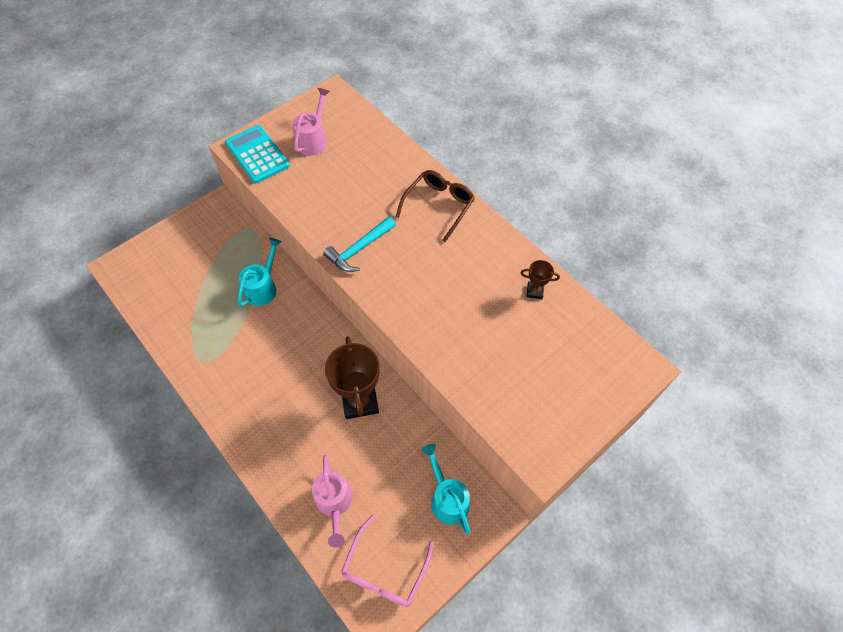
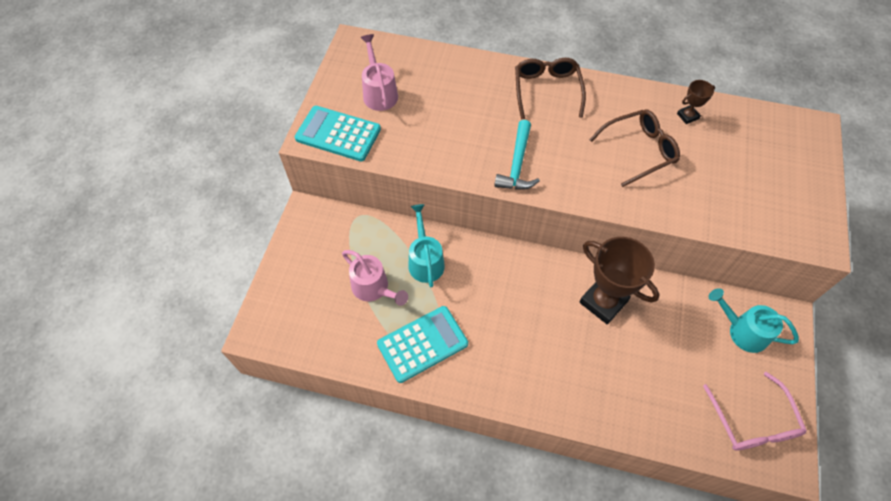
camera: 35 degrees left, 0 degrees up
pink watering can [312,455,353,548] -> pink watering can moved to [342,250,408,306]
none -> turquoise calculator [377,306,468,383]
none -> brown glasses [589,109,680,187]

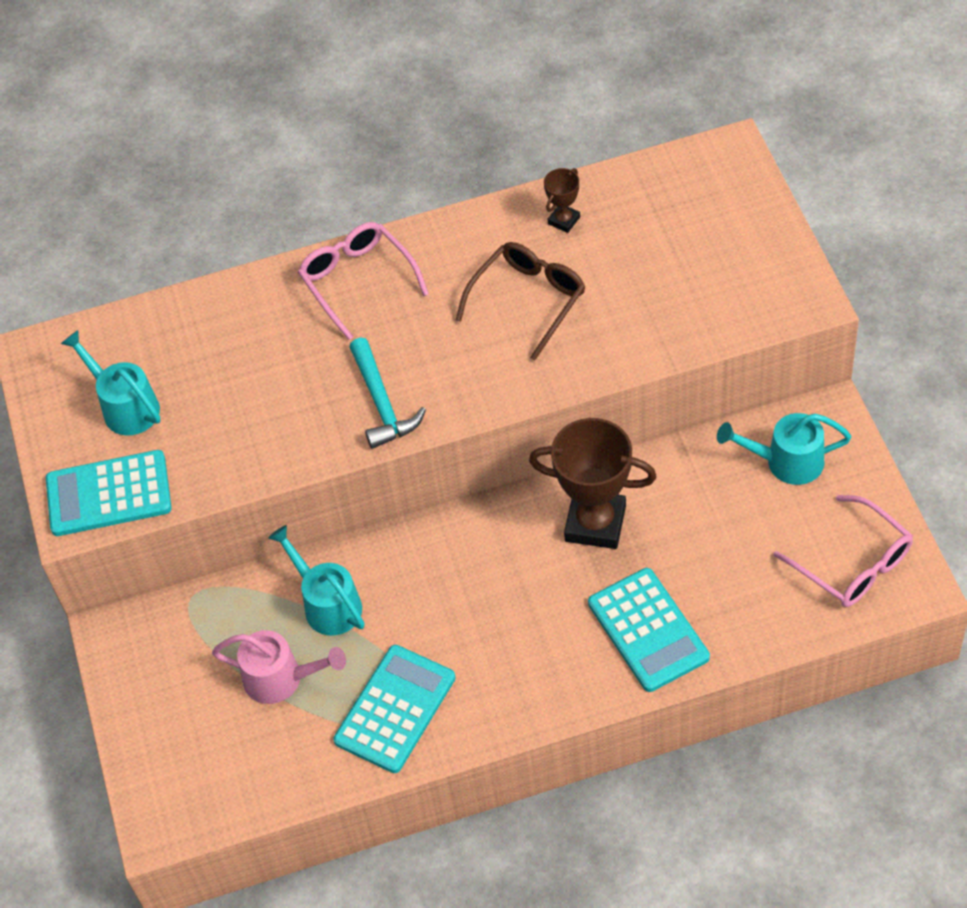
camera: 25 degrees left, 5 degrees down
pink watering can [360,34,398,111] -> turquoise watering can [61,330,161,435]
brown glasses [515,58,586,120] -> pink glasses [298,222,429,340]
none -> turquoise calculator [588,568,710,692]

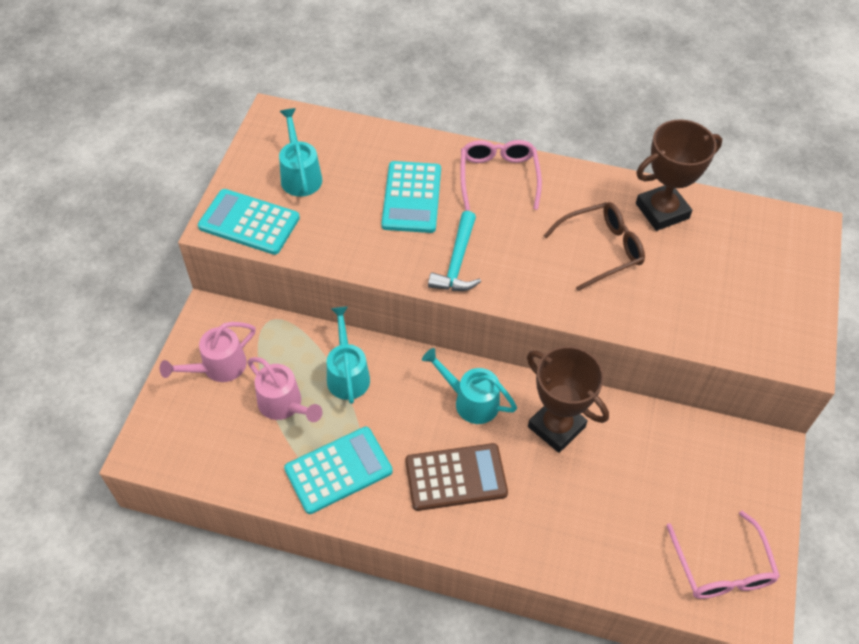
camera: 25 degrees right, 0 degrees up
brown trophy [544,168,580,233] -> brown trophy [636,119,722,231], size x2.12
turquoise calculator [588,568,710,692] -> turquoise calculator moved to [381,161,441,233]
turquoise watering can [717,413,851,485] -> turquoise watering can moved to [422,348,517,424]
none -> pink watering can [160,322,256,382]
none -> brown calculator [405,443,508,511]

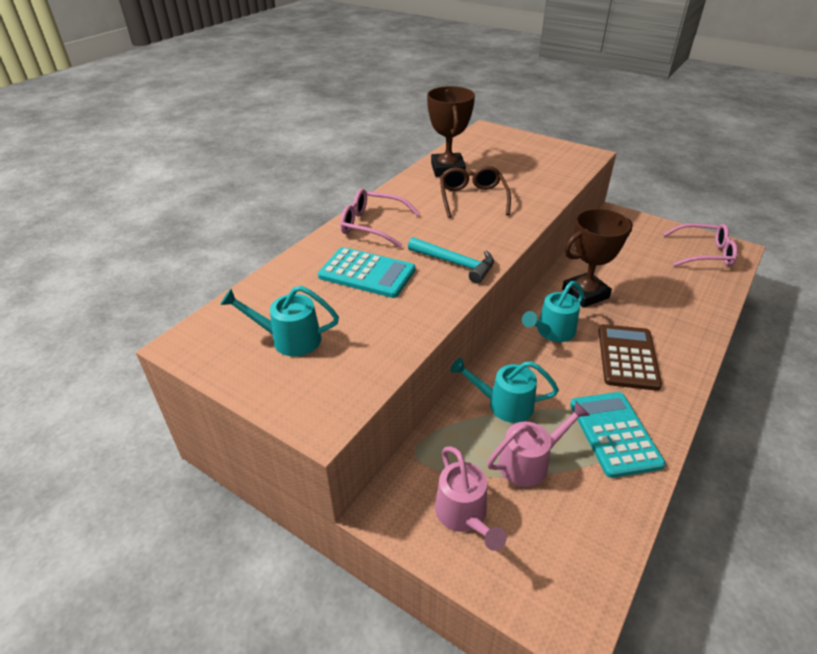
camera: 70 degrees left, 15 degrees down
turquoise calculator [198,189,300,255] -> none

